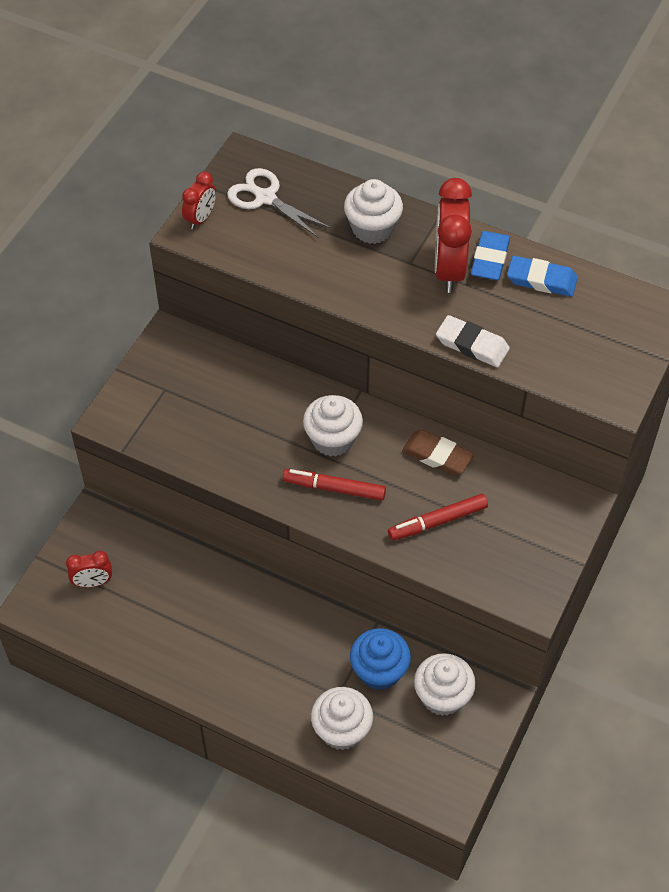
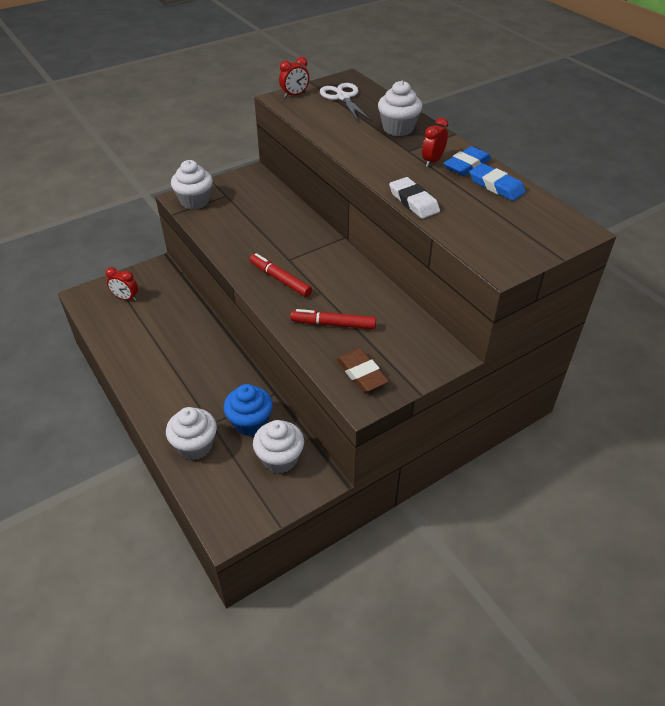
camera: 30 degrees right, 10 degrees down
white cupcake [303,395,363,457] -> white cupcake moved to [171,160,213,210]
brown eraser [402,430,474,475] -> brown eraser moved to [337,348,389,392]
red clock [435,178,472,293] -> red clock [422,118,448,167], size x0.54

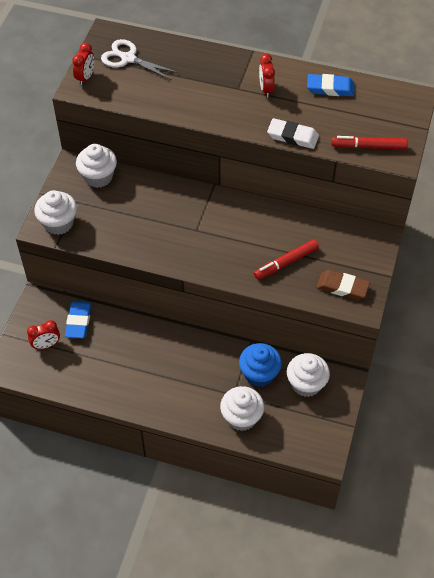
camera: 40 degrees left, 10 degrees up
red marker [250,253,312,297] -> red marker moved to [331,136,408,149]
white cupcake [378,81,422,136] -> white cupcake moved to [76,144,117,188]
blue eraser [443,146,491,176] -> blue eraser moved to [65,301,92,338]

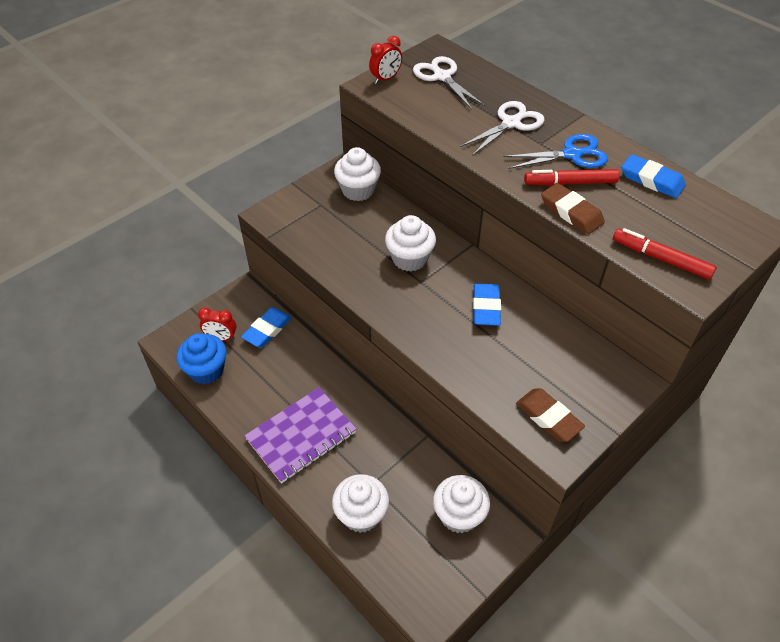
camera: 30 degrees right, 5 degrees down
white cupcake [34,190,77,235] -> white cupcake moved to [385,215,436,271]
blue cupcake [239,343,282,387] -> blue cupcake moved to [177,333,227,384]
red marker [254,239,319,280] -> red marker moved to [524,169,620,186]
red clock [259,54,275,97] -> blue scissors [503,134,608,169]
white eraser [267,118,319,149] -> brown eraser [541,183,605,234]
none -> purple notebook [244,387,357,484]
none -> white scissors [460,101,545,156]
none -> blue eraser [473,283,501,326]

